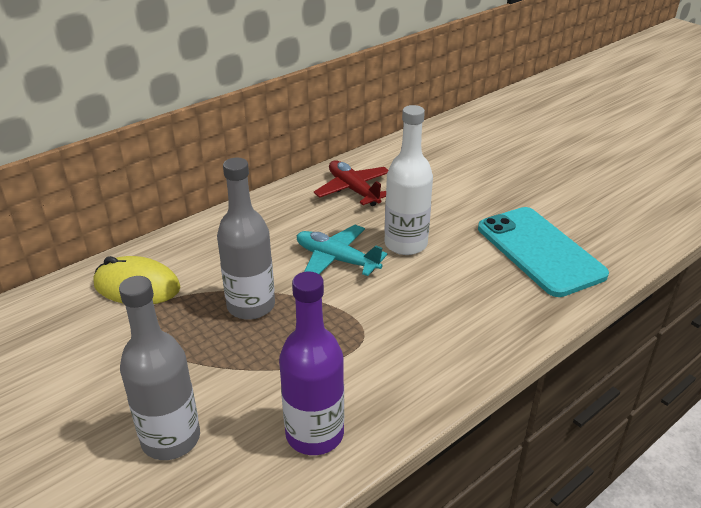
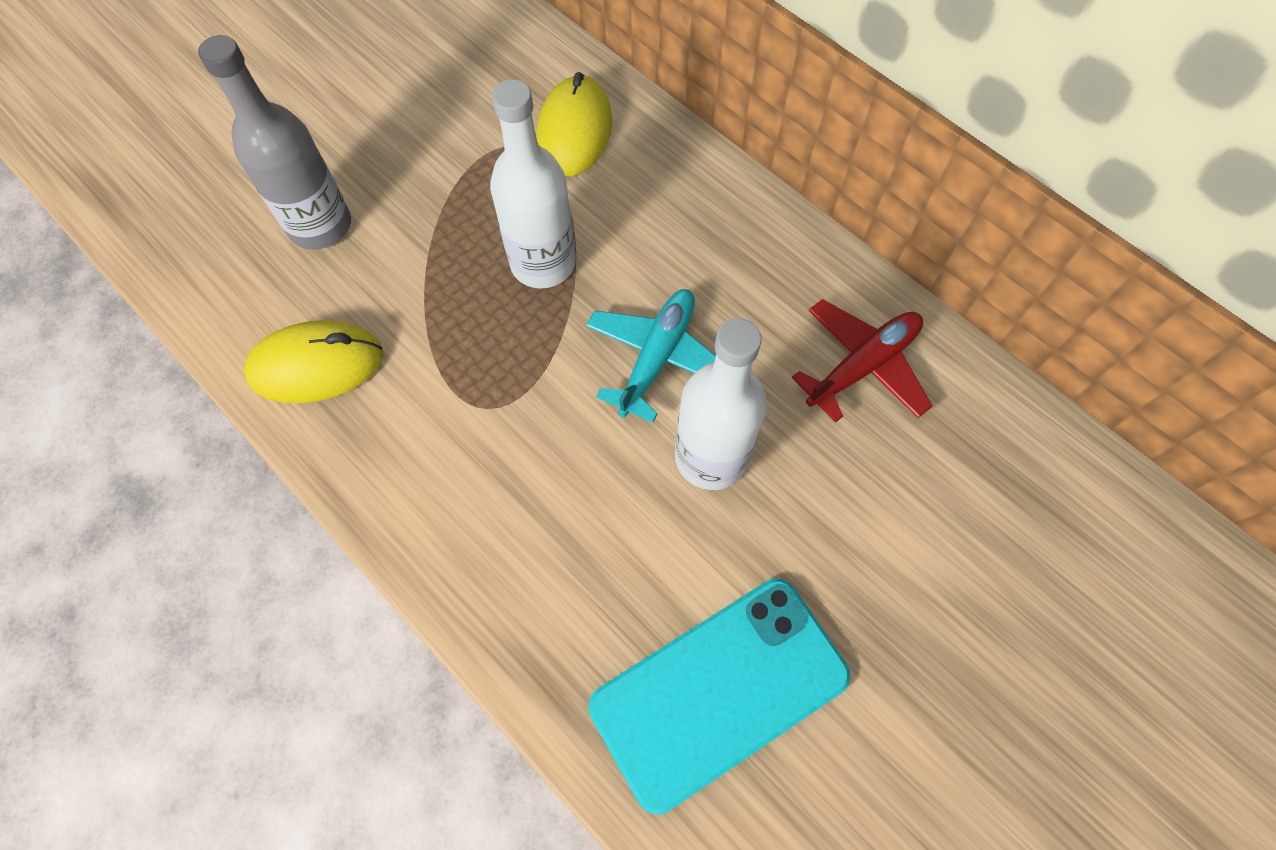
camera: 85 degrees right, 30 degrees up
grey bottle [217,158,275,320] -> white bottle [490,79,576,288]
purple bottle [279,271,344,455] -> yellow mouse [244,320,383,403]

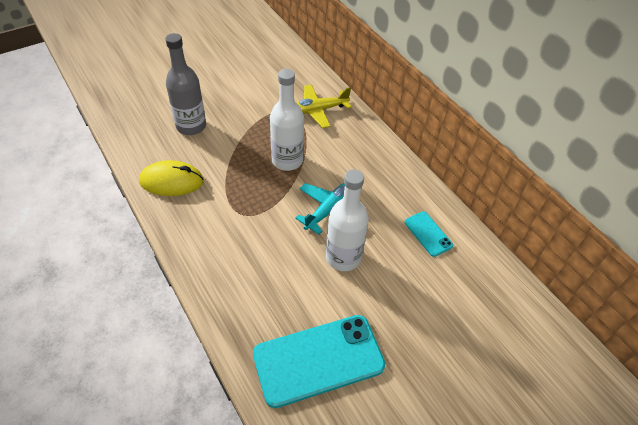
camera: 10 degrees right, 15 degrees down
yellow mouse [537,72,612,176] -> yellow plane [296,85,351,128]
red plane [792,299,933,423] -> turquoise phone [405,211,453,257]

